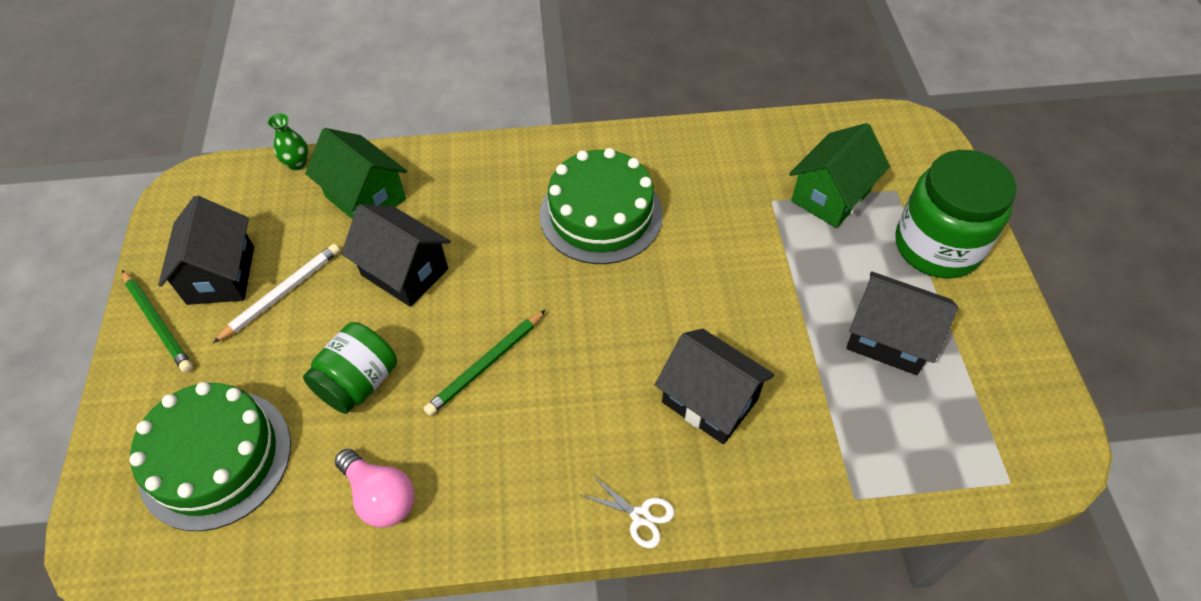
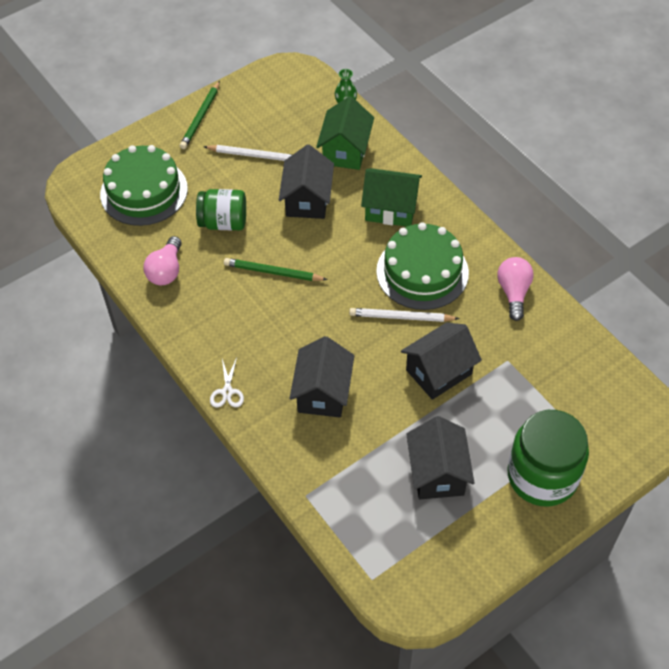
camera: 60 degrees right, 0 degrees up
black house [158,196,254,305] -> black house moved to [401,322,482,400]
green house [789,123,890,228] -> green house moved to [361,168,422,227]
none -> white pencil [349,308,460,322]
none -> pink light bulb [497,257,534,321]

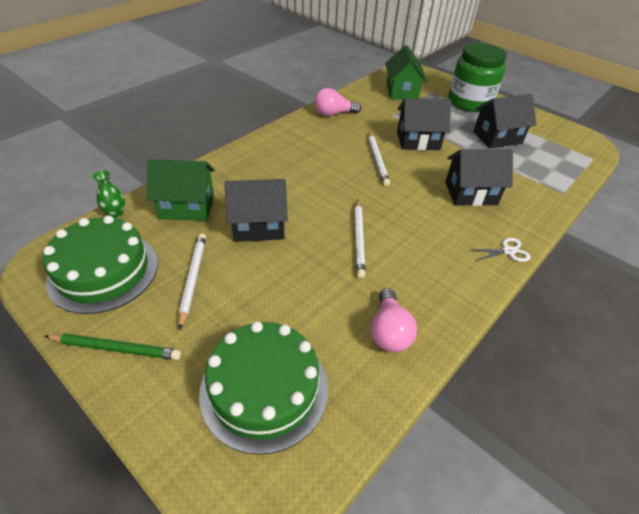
camera: 105 degrees left, 10 degrees down
pink light bulb [144,236,182,285] -> pink light bulb turned 90 degrees clockwise [371,288,417,352]
green jar [196,189,246,231] -> none
green pencil [224,258,328,281] -> white pencil [355,200,366,278]
green house [361,168,422,227] -> green house moved to [385,45,427,100]
green cake [376,222,469,310] -> green cake moved to [43,215,158,314]
black house [401,322,482,400] -> black house turned 45 degrees counterclockwise [397,98,451,150]

